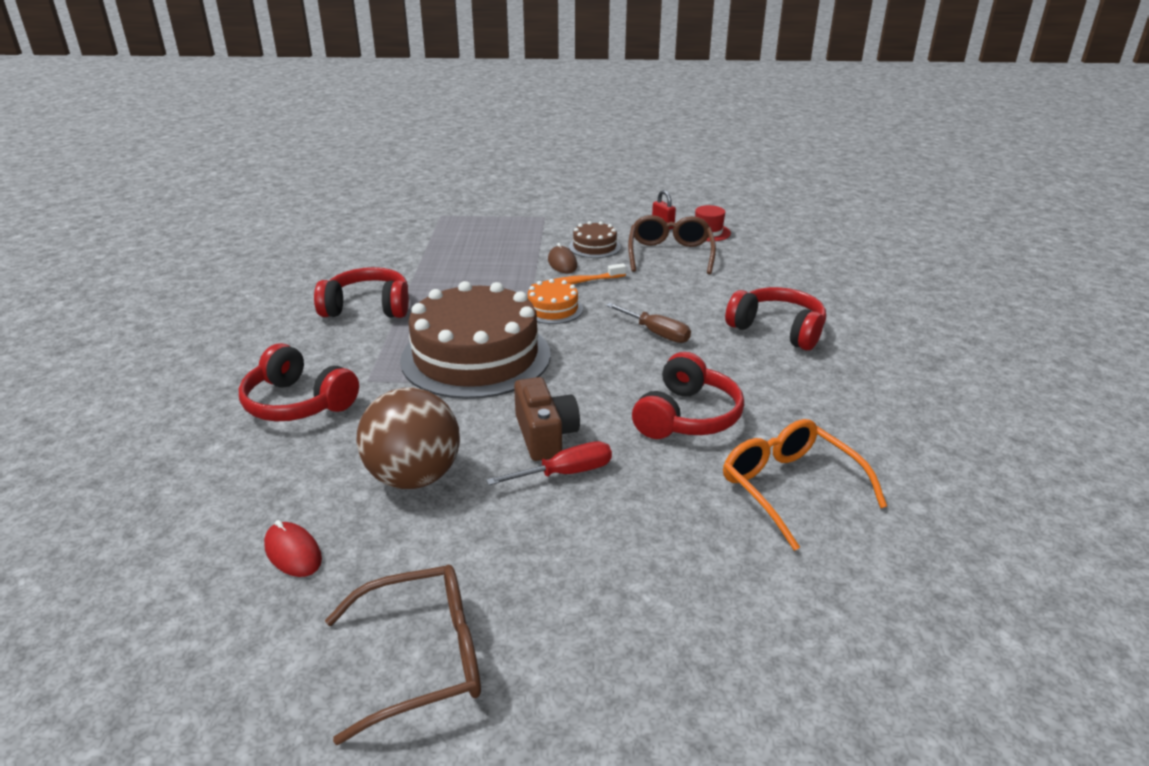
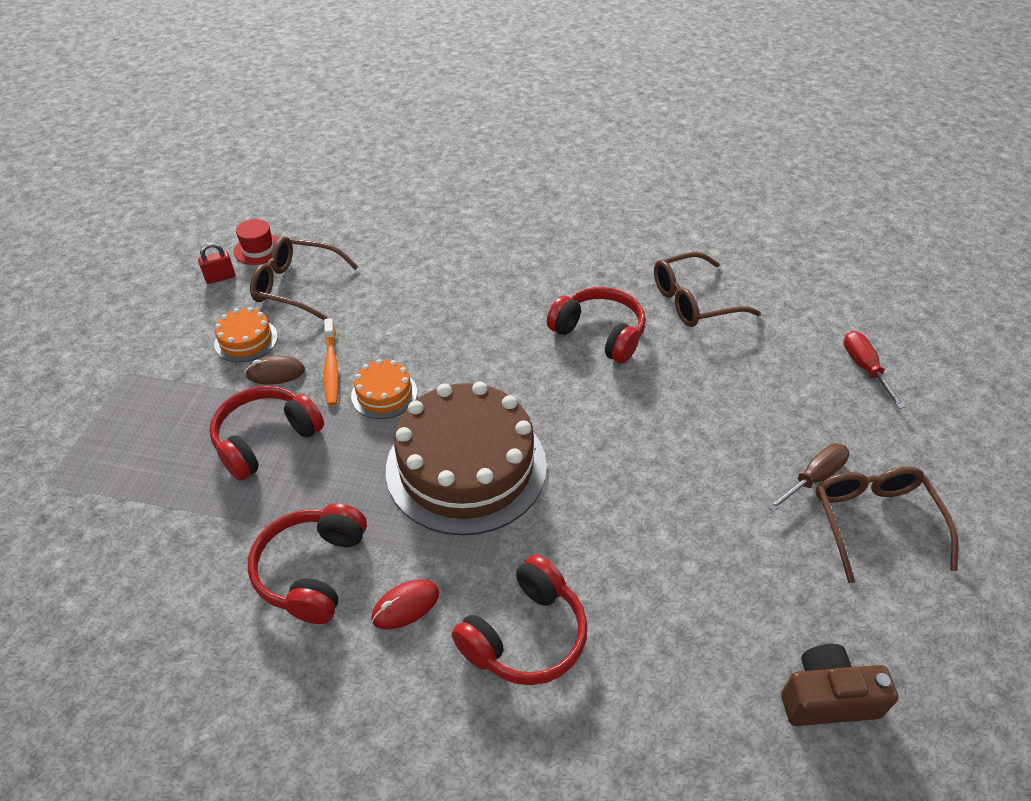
camera: 80 degrees left, 15 degrees up
red mouse [264,520,322,577] -> red mouse moved to [371,579,439,629]
brown ball [357,387,460,489] -> none
red screwdriver [486,441,612,485] -> red screwdriver moved to [843,331,905,409]
brown camera [514,377,580,461] -> brown camera moved to [781,644,899,726]
brown cake [569,221,621,258] -> orange cake [214,307,278,362]
brown screwdriver [606,303,691,343] -> brown screwdriver moved to [767,443,850,512]
orange glasses [723,419,887,551] -> brown glasses [654,252,761,327]
red headphones [725,287,826,351] -> red headphones moved to [209,386,324,481]

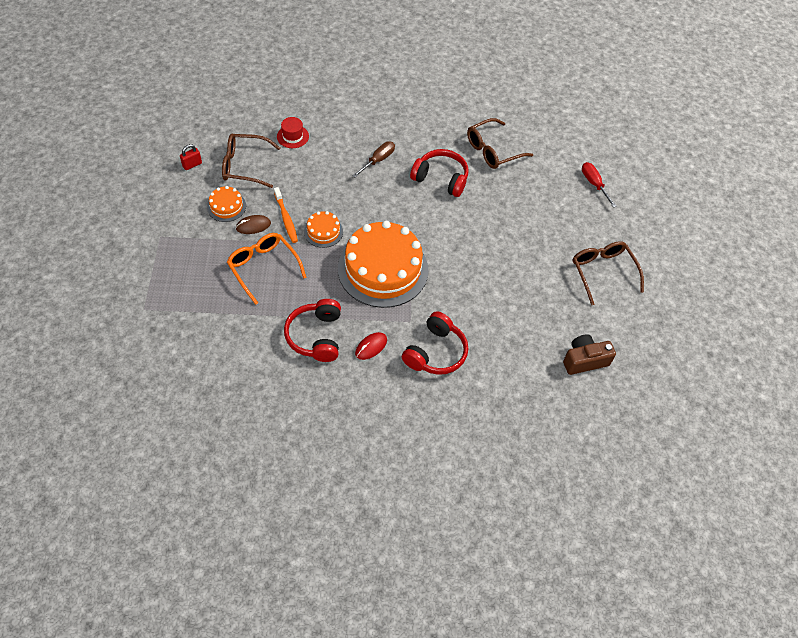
camera: 15 degrees left, 10 degrees up
red headphones [209,386,324,481] -> orange glasses [227,233,307,305]
red hat [233,219,279,265] -> red hat moved to [277,117,309,148]
brown cake [386,382,547,535] -> orange cake [338,221,429,308]
brown screwdriver [767,443,850,512] -> brown screwdriver moved to [352,141,395,177]

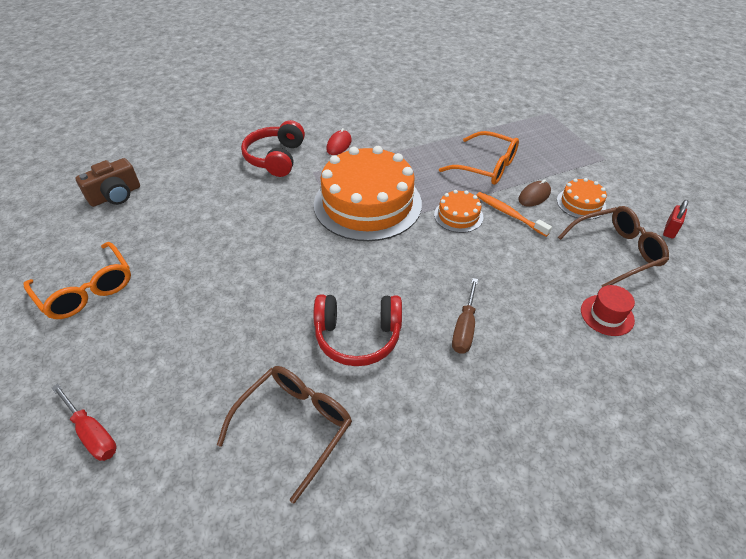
camera: 160 degrees right, 10 degrees down
red headphones [284,299,341,362] -> none
brown glasses [572,241,644,305] -> orange glasses [24,242,131,319]

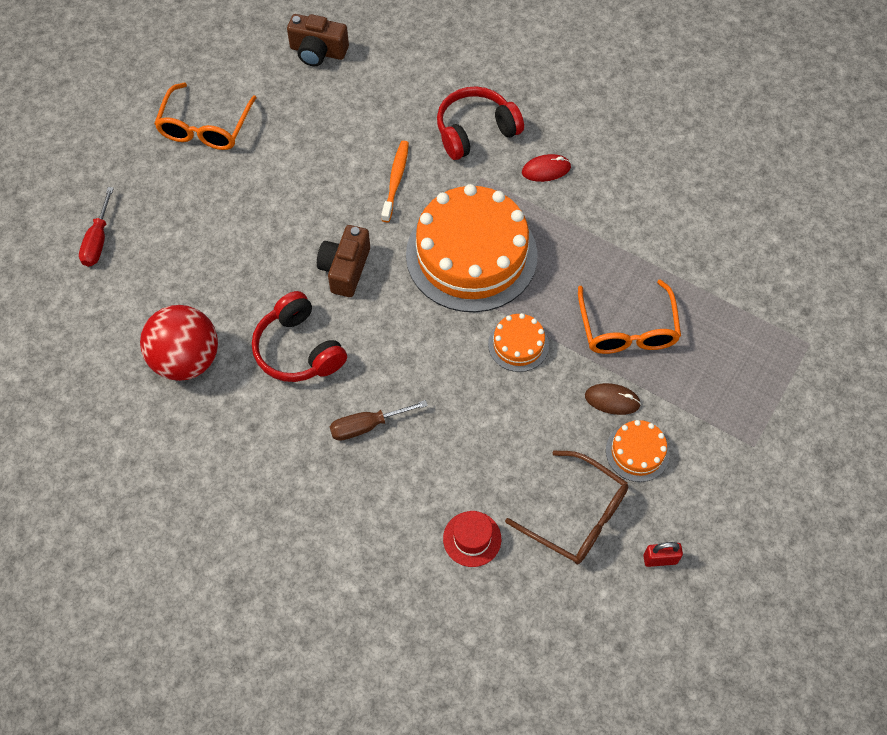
camera: 55 degrees right, 15 degrees up
brown glasses [217,366,352,503] -> red ball [140,305,218,381]
orange toothbrush [476,192,552,237] -> orange toothbrush moved to [381,141,409,222]
none -> brown camera [317,225,370,297]

